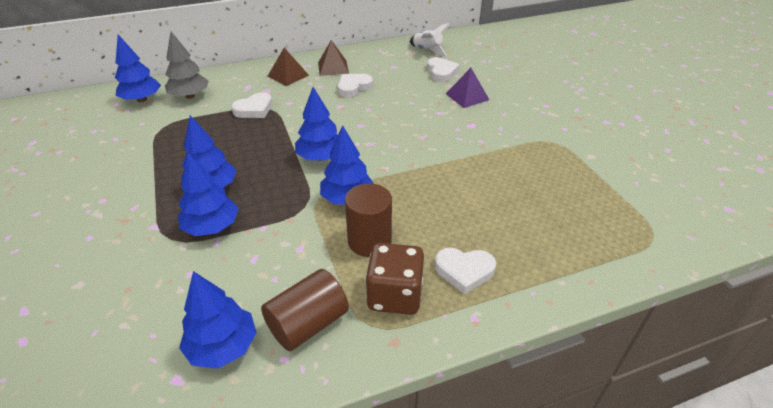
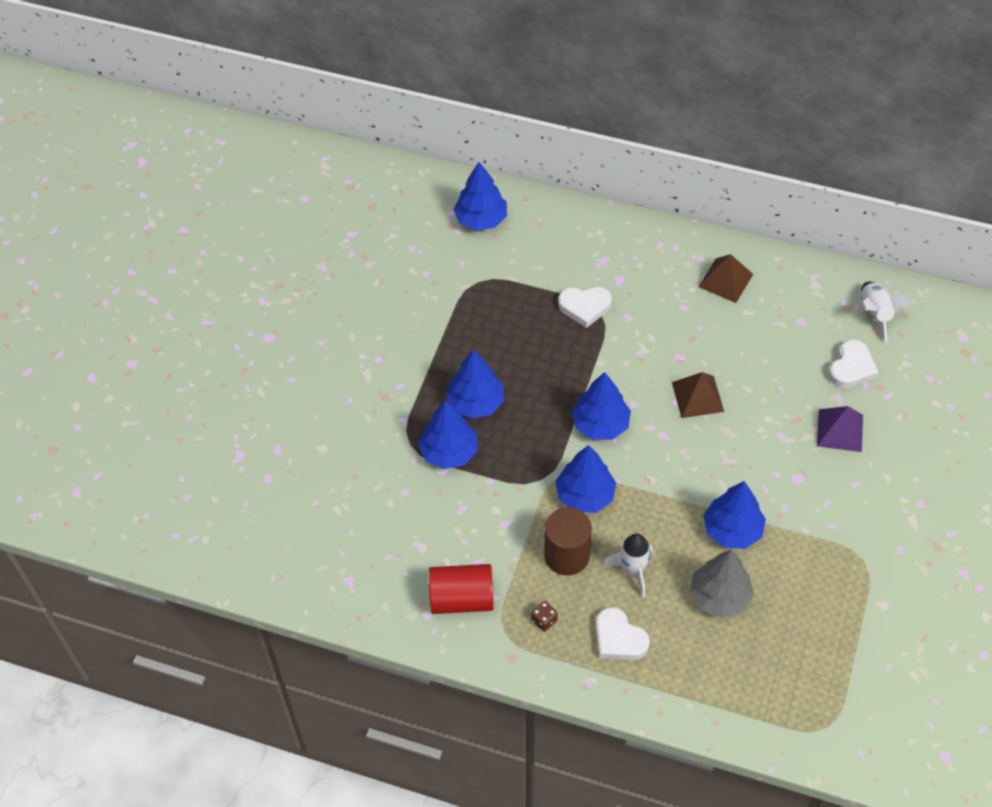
camera: 40 degrees right, 15 degrees up
grey tree [165,32,209,99] -> grey tree moved to [690,550,754,618]
blue tree [179,271,257,368] -> blue tree moved to [704,481,766,549]
brown cylinder [261,269,349,351] -> red cylinder [429,564,494,614]
brown pyramid [267,48,309,86] -> brown pyramid moved to [672,372,724,418]
white heart [338,74,373,97] -> none
brown dice [365,243,424,315] -> brown dice [531,601,558,632], size x0.41
none -> white rocket [603,533,653,598]

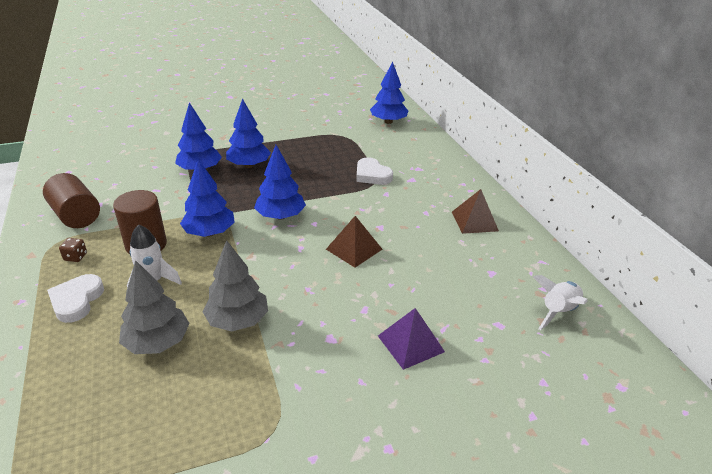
camera: 50 degrees right, 20 degrees down
red cylinder [429,564,494,614] -> brown cylinder [43,173,100,228]
blue tree [704,481,766,549] -> grey tree [202,240,268,332]
white heart [829,339,879,388] -> none

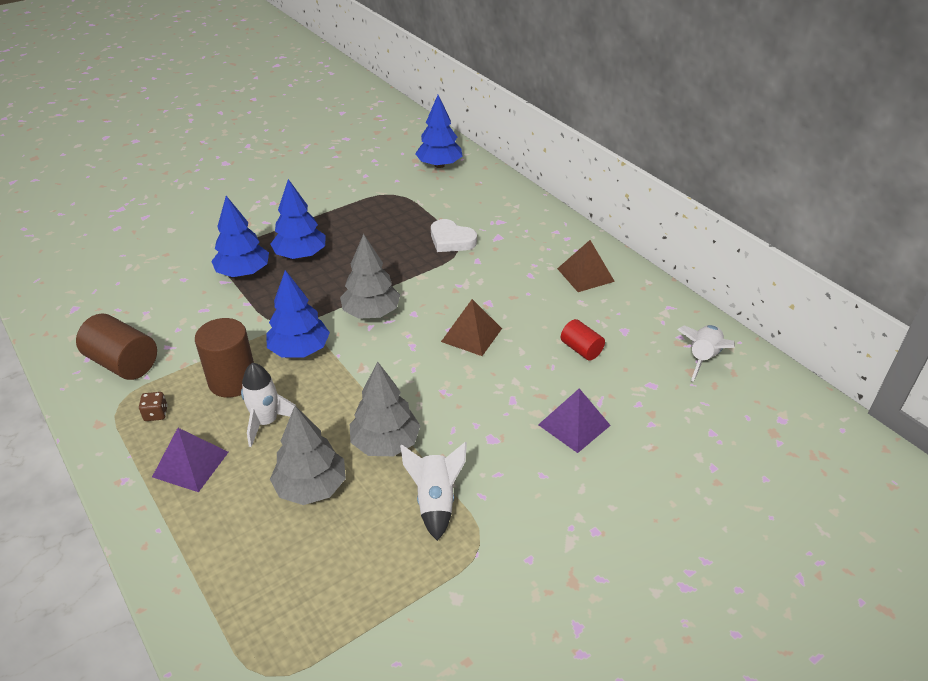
camera: 15 degrees left, 5 degrees up
white heart [47,274,104,323] -> purple pyramid [152,428,229,492]
blue tree [254,145,306,220] -> grey tree [340,234,400,319]
none -> white rocket [400,442,467,541]
none -> red cylinder [561,319,605,361]

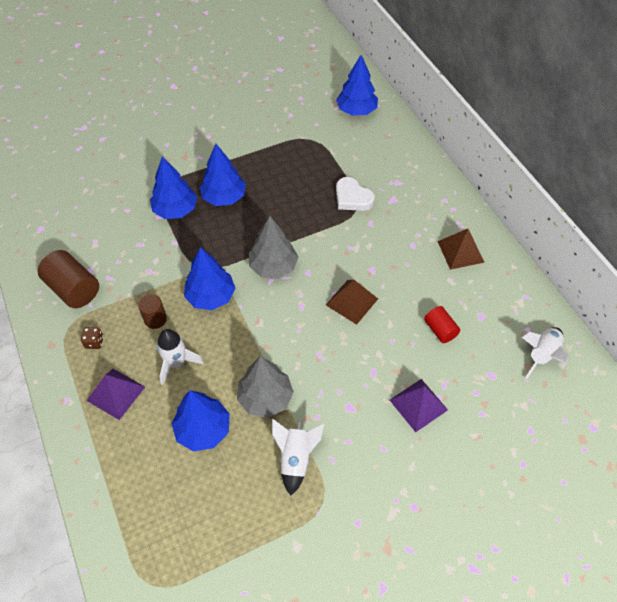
camera: 10 degrees right, 15 degrees up
brown cylinder [195,318,254,398] -> brown cylinder [138,294,167,329], size x0.59
grey tree [270,406,346,505] -> blue tree [171,390,230,452]

